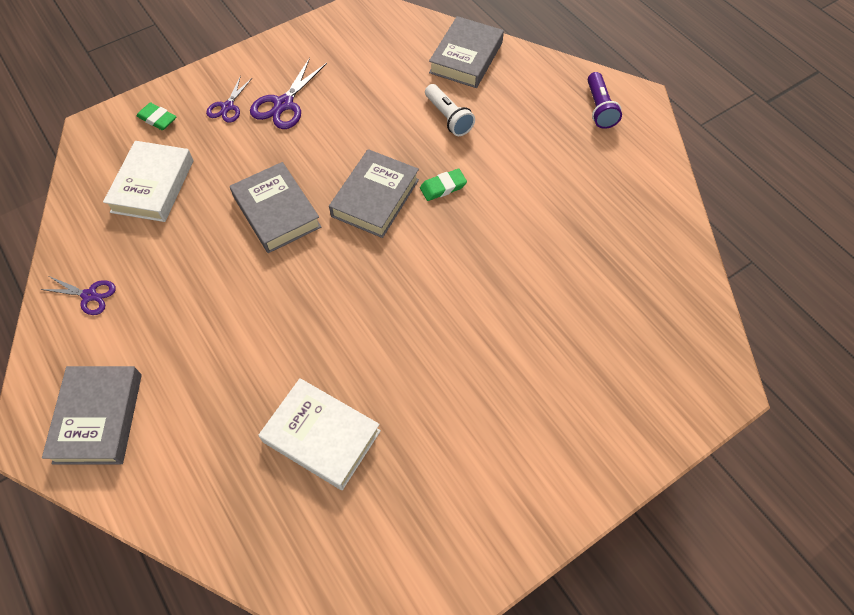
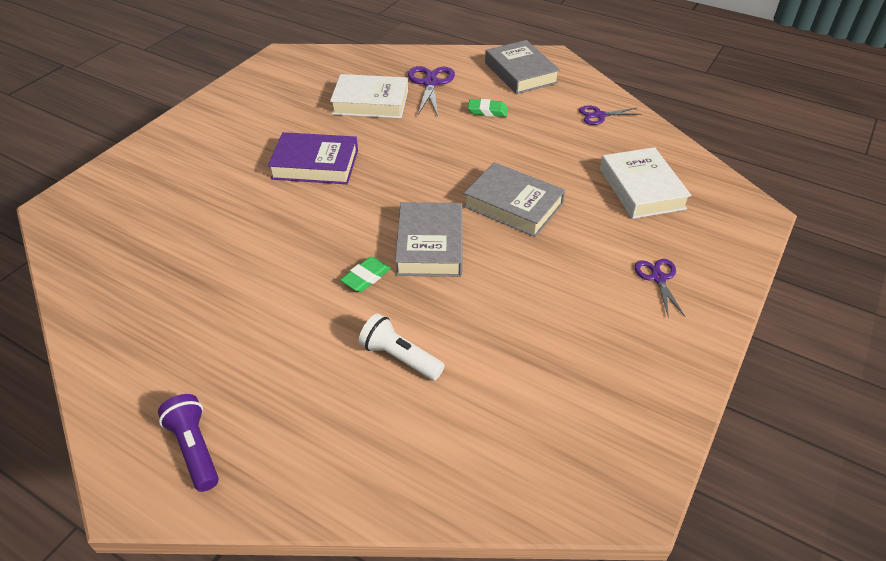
camera: 155 degrees right, 15 degrees down
green eraser [136,102,176,130] -> green eraser moved to [468,99,508,117]
purple scissors [250,58,327,129] -> purple scissors moved to [408,66,455,116]
grey book [429,16,504,88] -> none
none -> purple book [268,132,358,184]

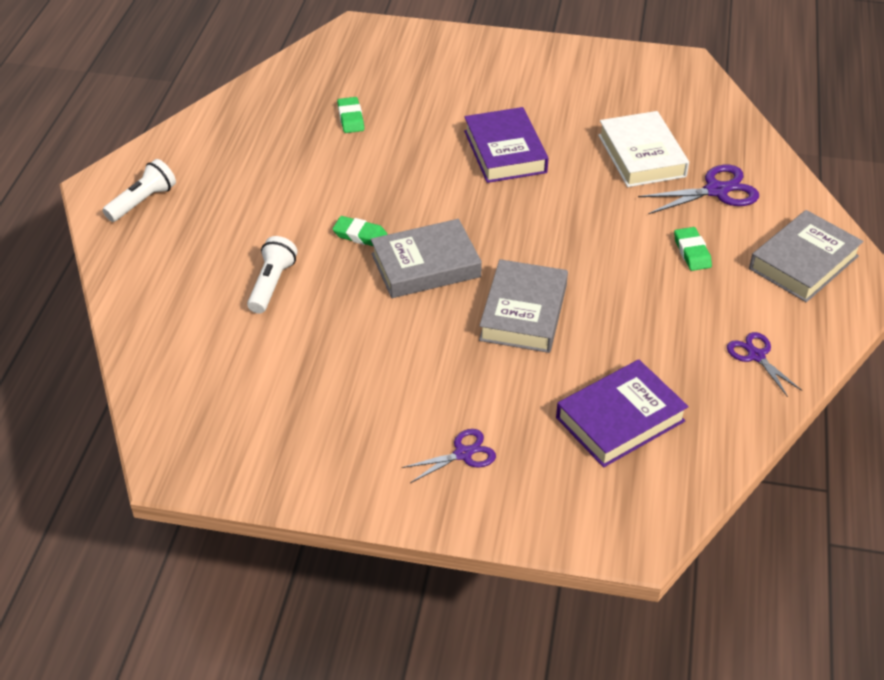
camera: 70 degrees right, 0 degrees up
purple flashlight [158,394,219,492] -> white flashlight [102,159,176,222]
white book [600,147,692,219] -> purple book [556,360,689,467]
none -> green eraser [337,97,364,133]

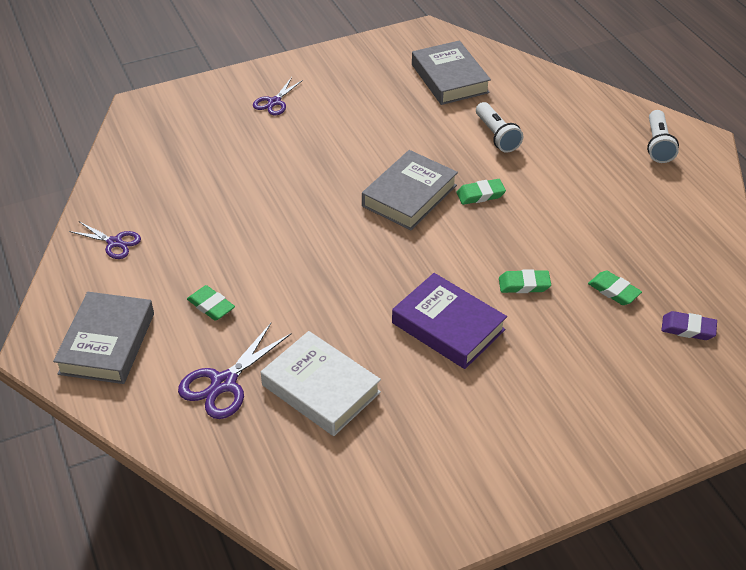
camera: 145 degrees right, 0 degrees up
grey book [479,259,568,353] -> grey book moved to [412,40,491,105]
purple book [556,360,689,467] -> none
none -> green eraser [499,269,551,293]
none -> purple eraser [661,311,717,340]

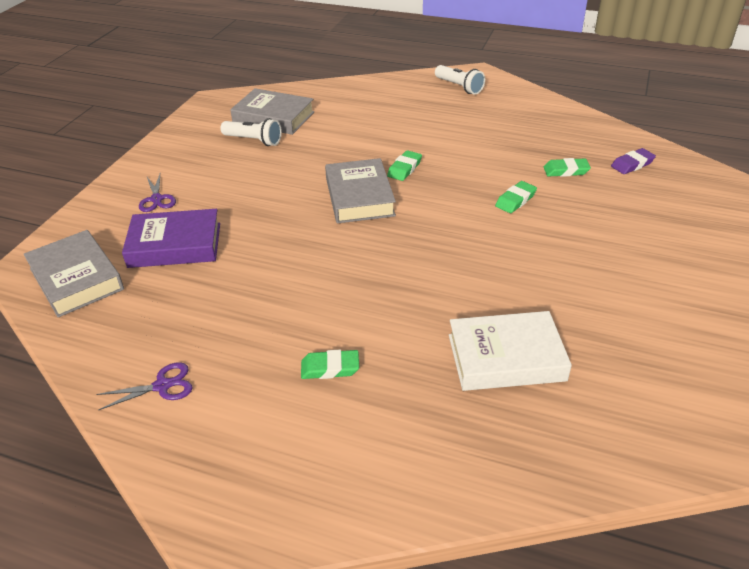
camera: 45 degrees left, 5 degrees down
grey book [53,292,154,384] -> grey book moved to [24,230,124,317]
purple scissors [178,323,292,419] -> none
purple book [392,273,507,369] -> purple book moved to [122,209,220,268]
white flashlight [476,102,523,153] -> white flashlight moved to [221,118,282,146]

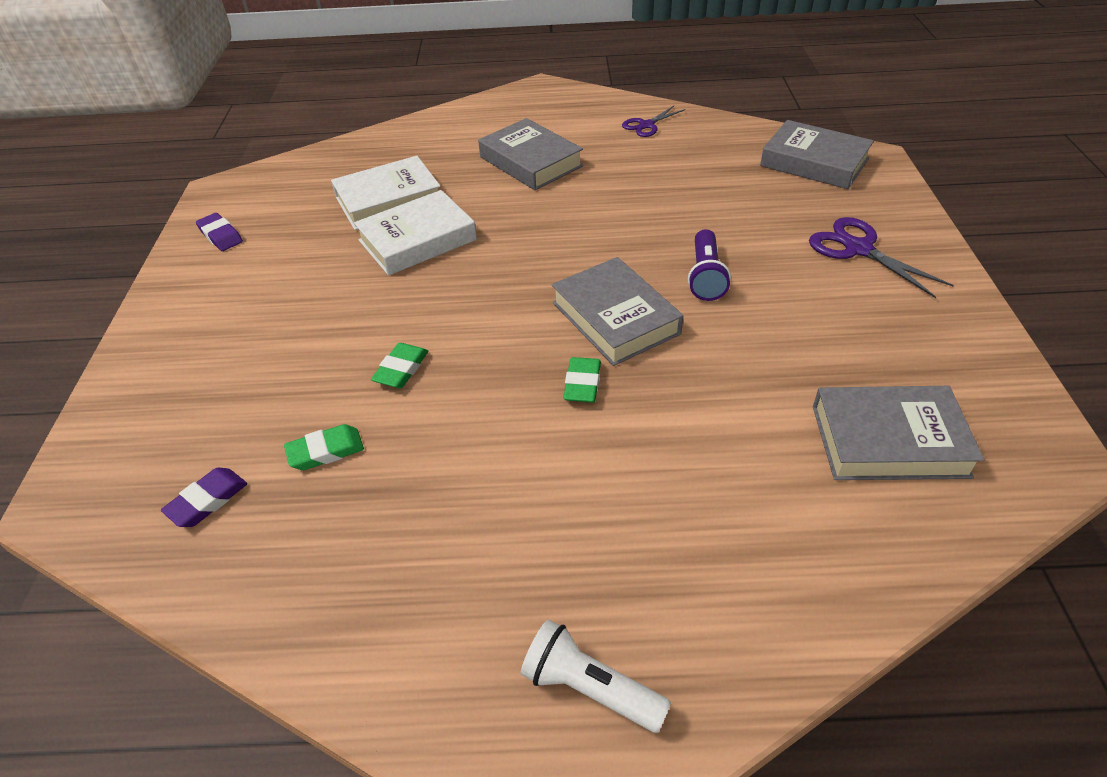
camera: 160 degrees right, 5 degrees up
purple book [122,209,220,268] -> none
purple scissors [139,174,176,212] -> purple scissors [809,217,954,298], size x1.55
white flashlight [221,118,282,146] -> none
green eraser [301,350,359,379] -> grey book [478,118,583,190]
none -> purple eraser [196,213,243,251]
none -> white book [354,190,477,276]
none -> purple flashlight [688,229,731,301]

